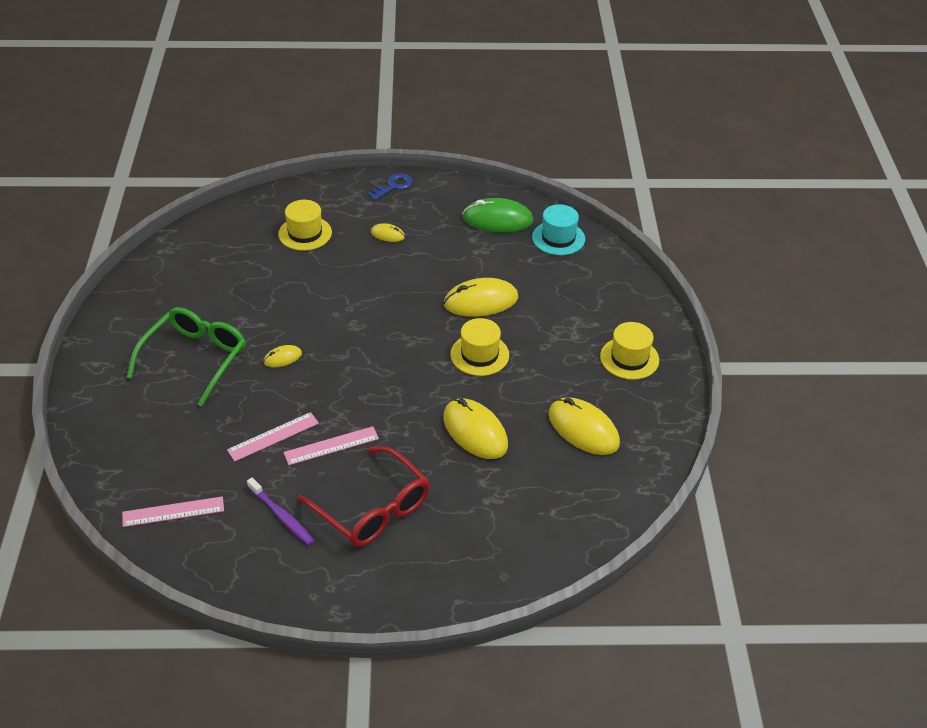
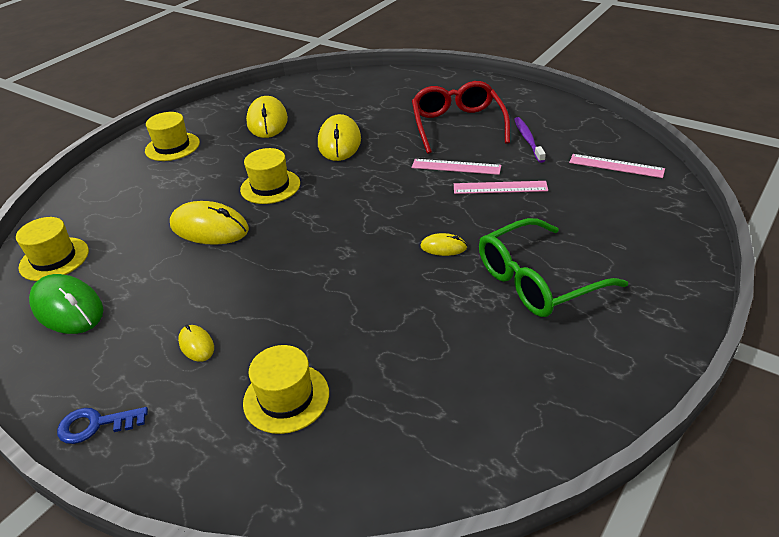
camera: 140 degrees left, 5 degrees down
turquoise hat [532,204,585,255] -> yellow hat [16,217,89,281]

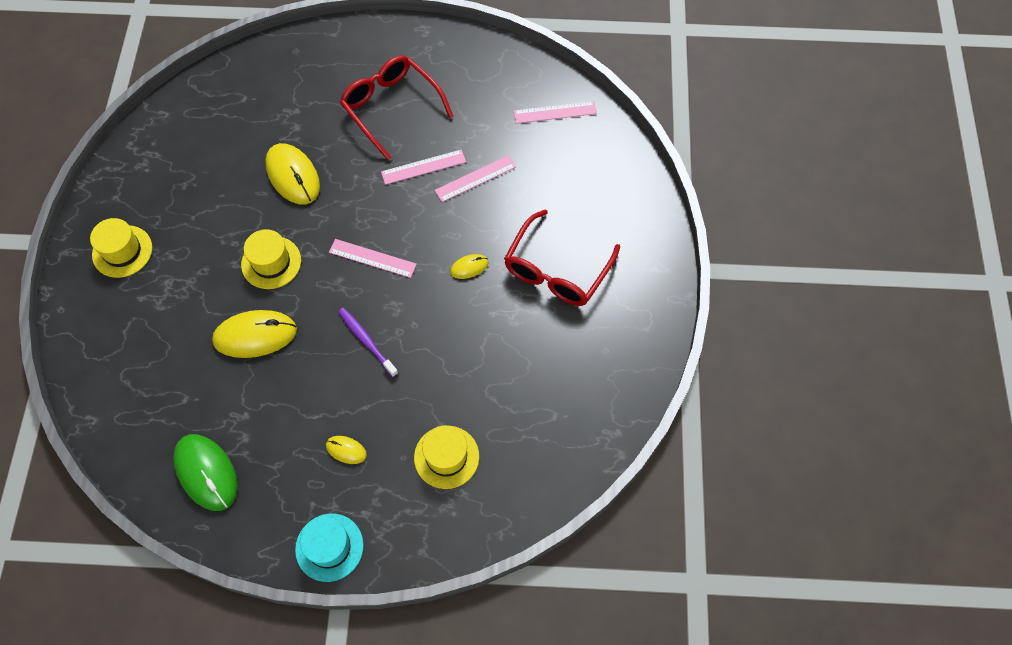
camera: 35 degrees left, 25 degrees up
yellow hat [16,217,89,281] -> none
green mouse [29,274,103,334] -> green mouse turned 45 degrees clockwise [173,434,238,511]
blue key [57,407,148,444] -> turquoise hat [295,514,364,582]
yellow mouse [246,96,288,138] -> none
green glasses [479,218,628,317] -> red glasses [504,210,620,306]
purple toothbrush [514,117,546,163] -> purple toothbrush moved to [338,308,398,377]
none -> pink ruler [329,239,417,278]

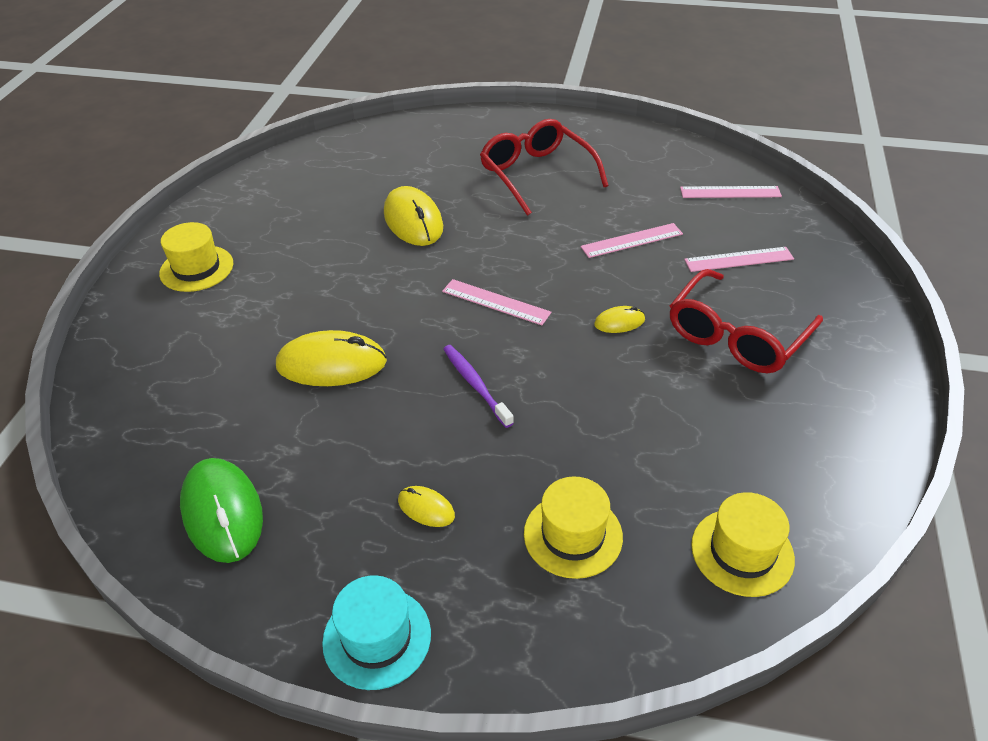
camera: 10 degrees right, 20 degrees down
yellow hat [241,229,301,289] -> yellow hat moved to [691,492,795,597]
pink ruler [381,149,466,185] -> pink ruler moved to [684,247,794,272]

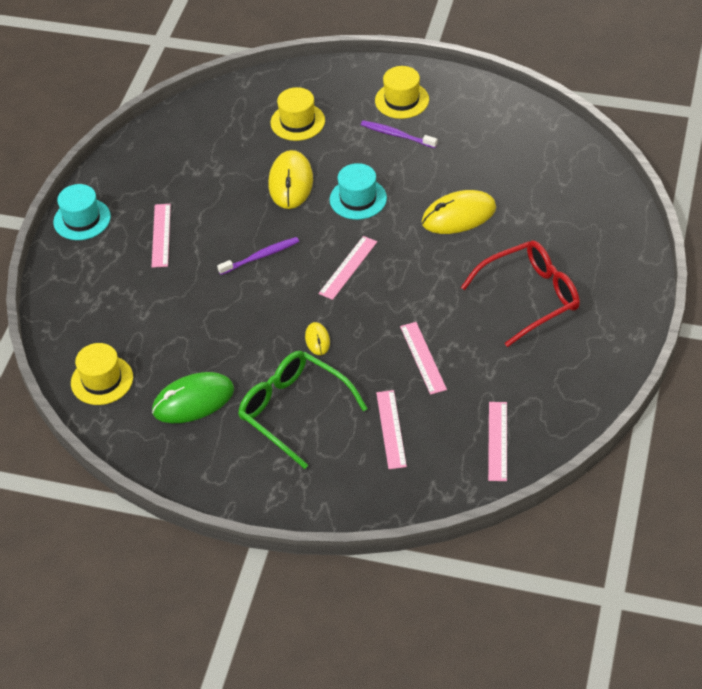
camera: 95 degrees right, 5 degrees up
green mouse [180,458,263,563] -> green mouse moved to [152,372,234,423]
yellow mouse [398,486,455,527] -> pink ruler [151,204,171,268]
yellow hat [524,476,623,579] -> yellow hat moved to [271,87,325,141]
red glasses [670,269,823,373] -> green glasses [238,351,368,469]
none -> turquoise hat [330,163,387,220]
none -> purple toothbrush [361,120,437,148]

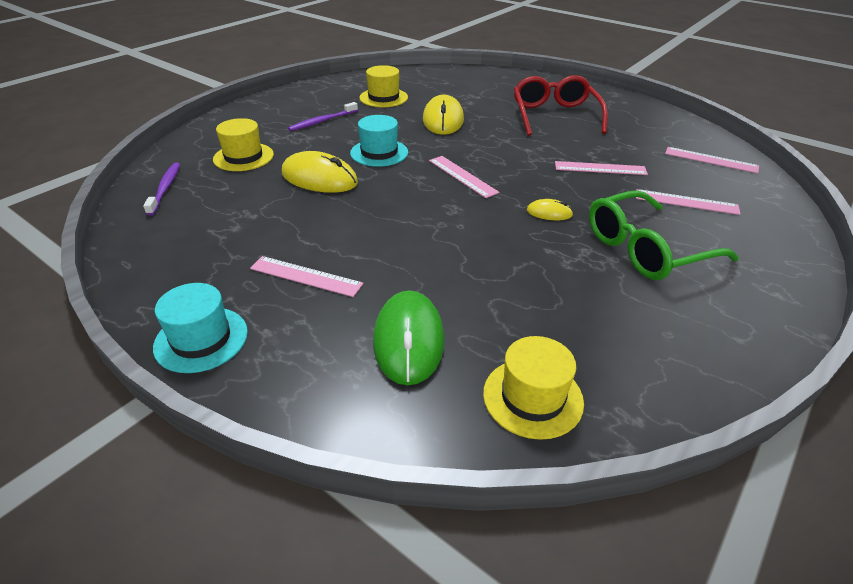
camera: 70 degrees left, 10 degrees down
green mouse [152,372,234,423] -> green mouse moved to [373,290,444,385]
purple toothbrush [217,237,299,275] -> purple toothbrush moved to [143,163,180,216]
yellow hat [375,66,429,119] -> yellow hat moved to [359,65,408,107]

